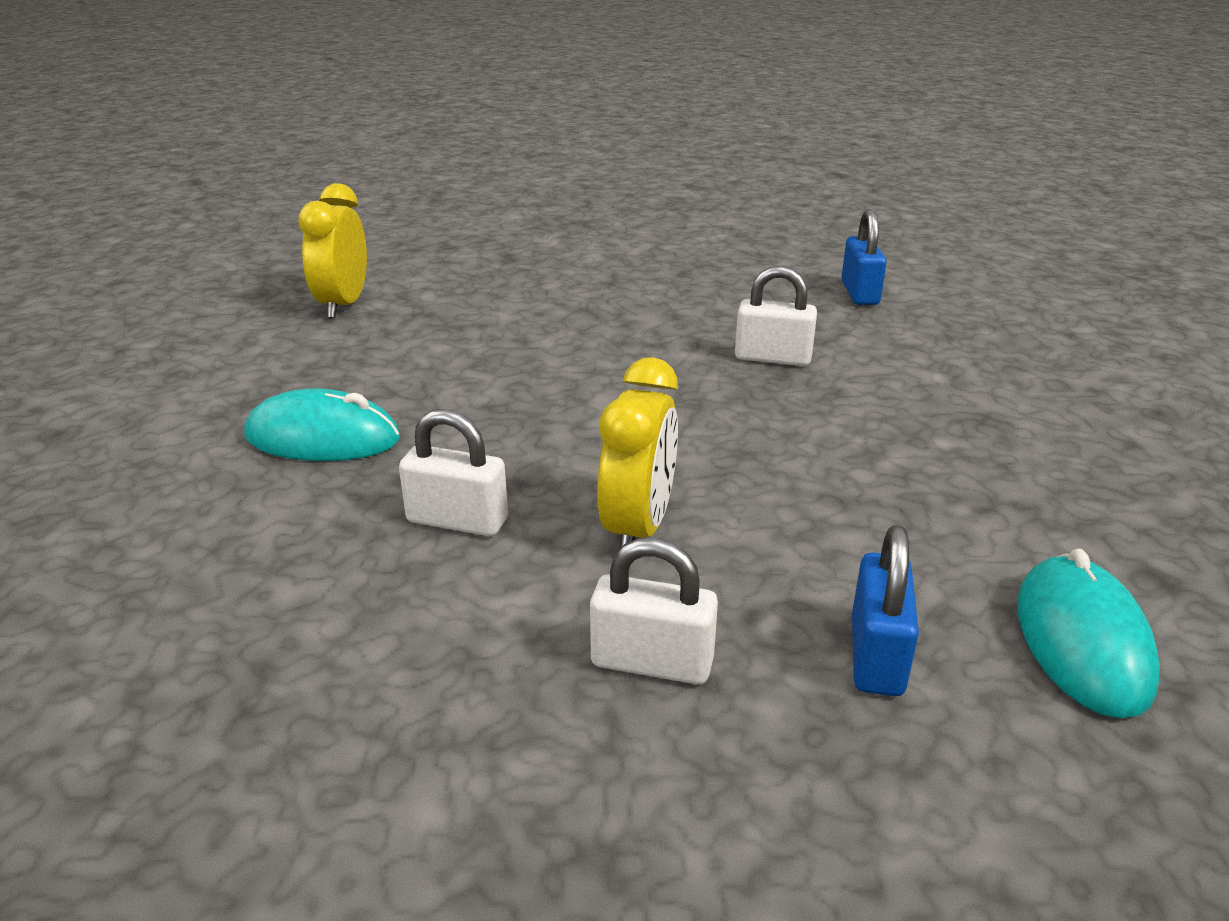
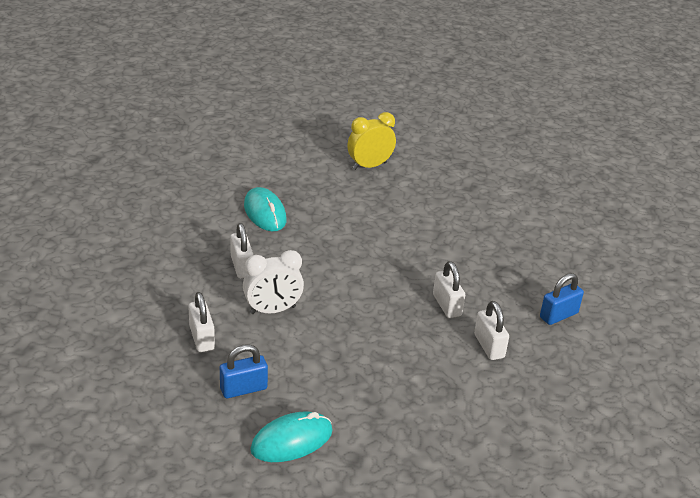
camera: 55 degrees right, 5 degrees up
yellow clock [597,357,678,548] -> white clock [243,250,304,314]
none -> white padlock [474,301,509,360]

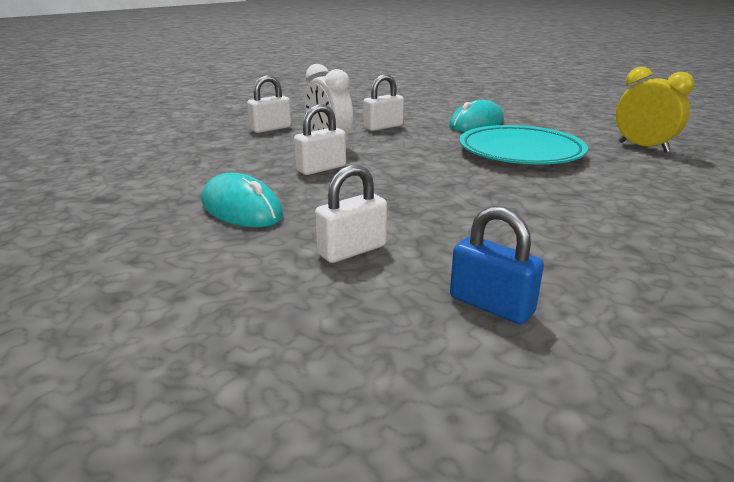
camera: 75 degrees right, 10 degrees down
blue padlock [220,344,268,398] -> none
turquoise mouse [250,411,333,462] -> turquoise mouse moved to [202,173,283,227]
white padlock [433,261,465,318] -> white padlock moved to [294,104,346,175]
none -> turquoise plate [459,125,588,165]

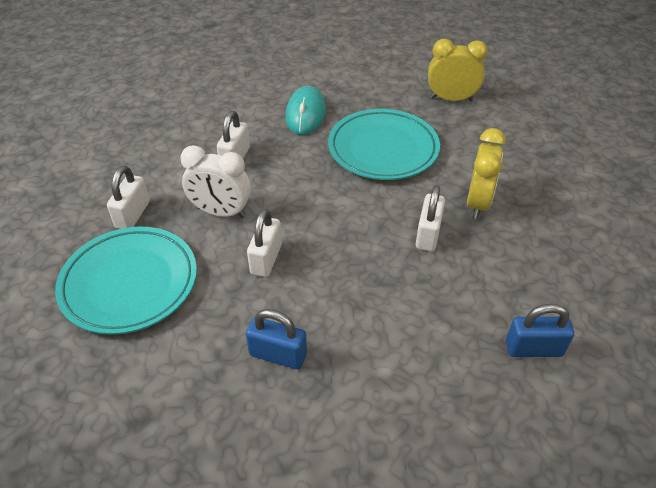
camera: 40 degrees left, 20 degrees up
turquoise mouse [202,173,283,227] -> blue padlock [246,309,307,369]
white padlock [315,165,387,263] -> white padlock moved to [416,185,445,251]
none -> turquoise plate [55,227,197,335]
none -> yellow clock [467,128,506,219]

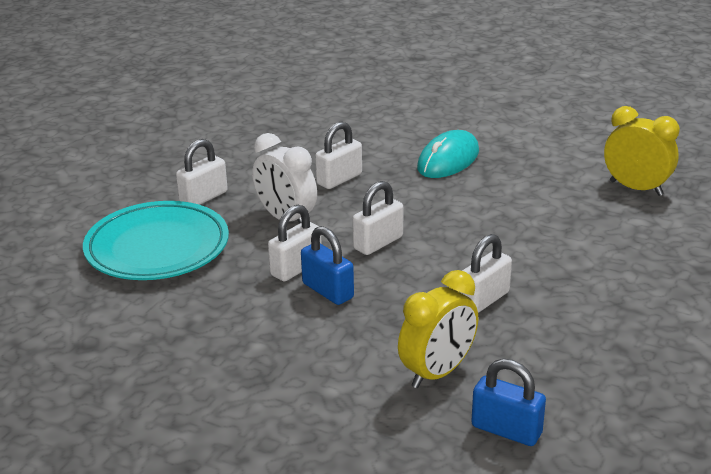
camera: 30 degrees right, 15 degrees down
blue padlock [246,309,307,369] -> blue padlock moved to [301,226,354,305]
turquoise plate [328,109,440,180] -> none
yellow clock [467,128,506,219] -> yellow clock moved to [398,270,478,388]
none -> white padlock [352,181,403,255]

